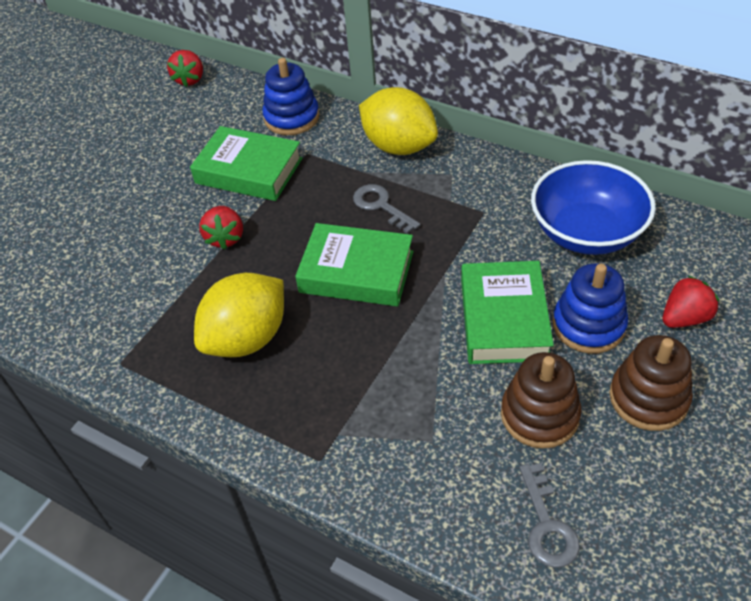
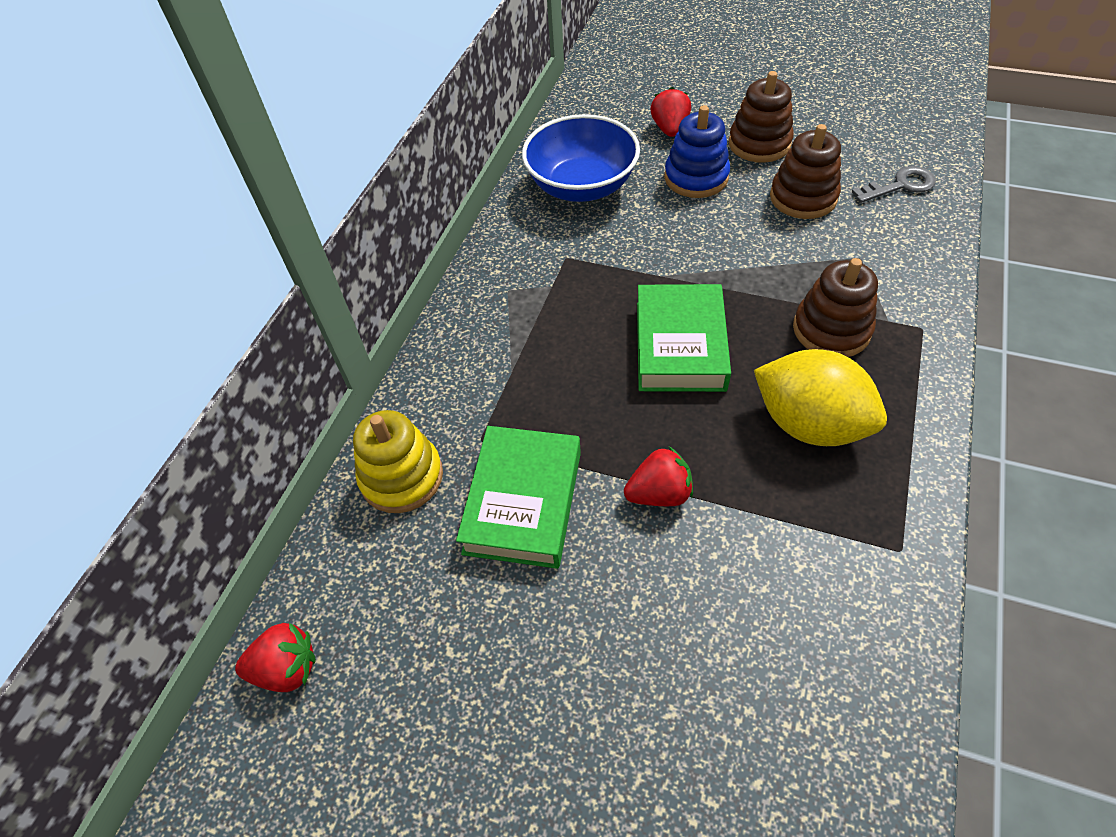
camera: 100 degrees left, 5 degrees up
blue stacking toy [262,58,319,135] -> yellow stacking toy [353,410,443,513]
grey key [353,184,420,234] -> none
yellow lemon [359,87,438,155] -> none
green book [461,261,554,364] -> none
red strawberry [662,276,719,328] -> red strawberry turned 45 degrees clockwise [650,87,691,137]
none -> brown stacking toy [793,258,878,357]

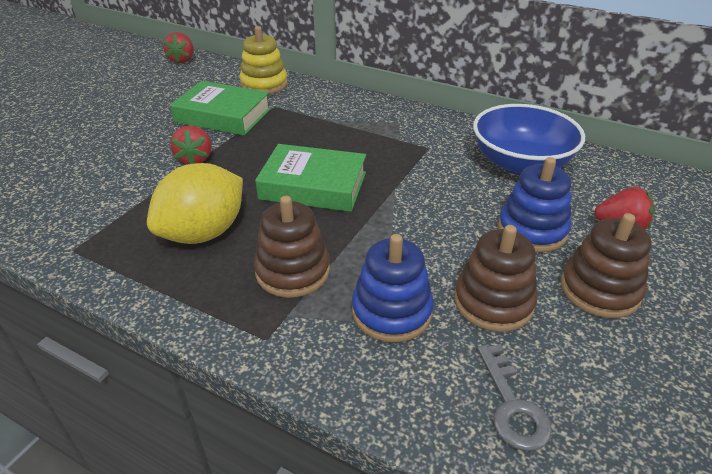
camera: 95 degrees right, 15 degrees down
none -> blue stacking toy [352,234,434,343]

